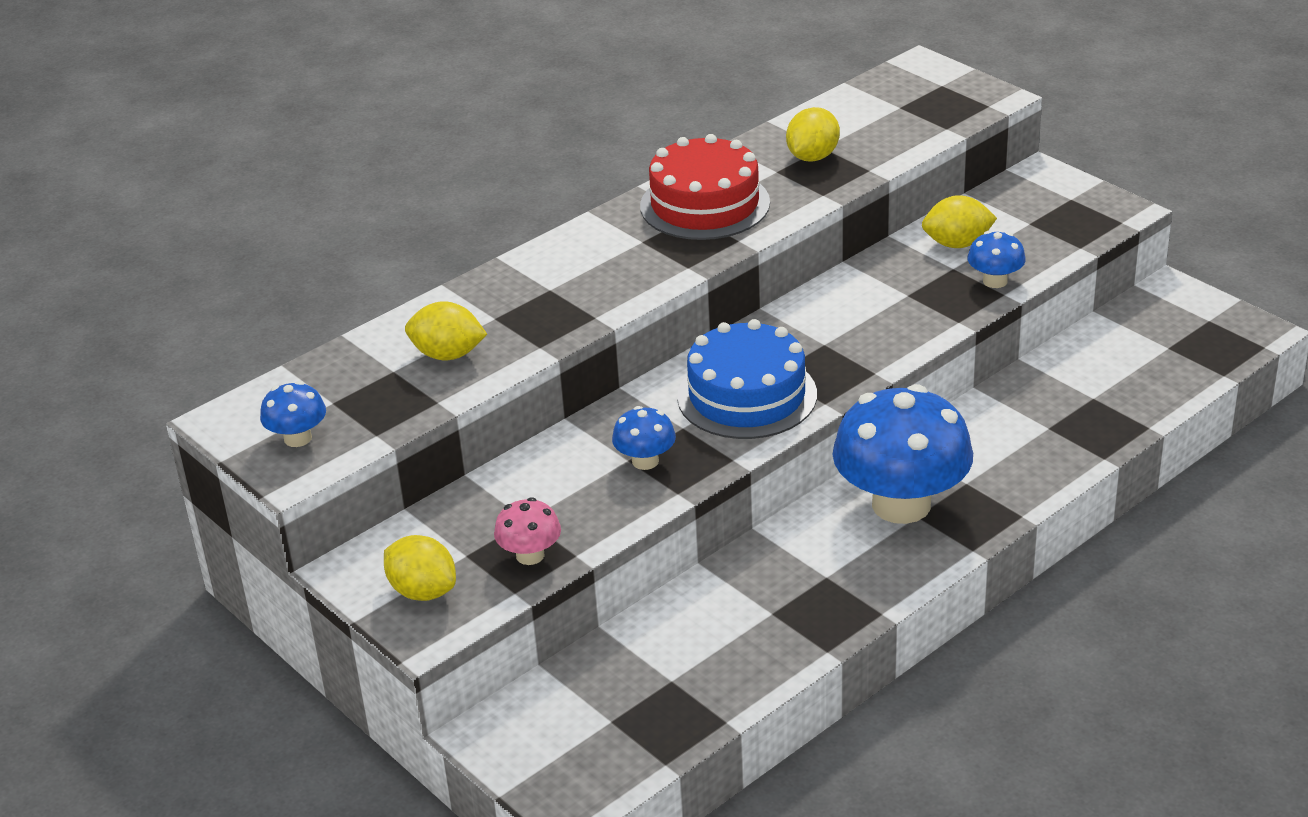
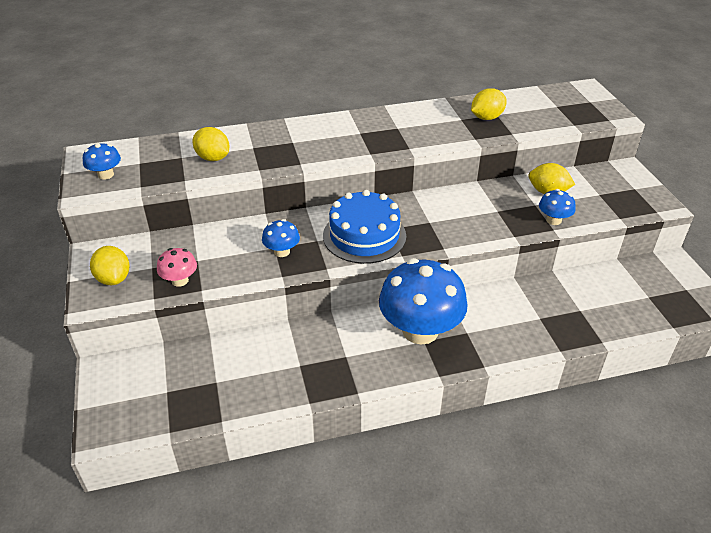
camera: 25 degrees right, 5 degrees up
red cake [640,134,770,240] -> none

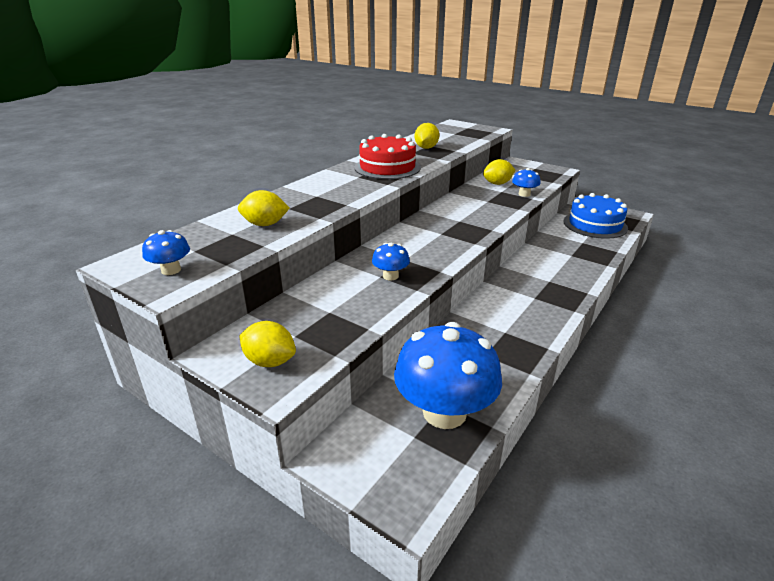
camera: 40 degrees left, 10 degrees down
pink mushroom [157,248,197,287] -> none
blue cake [323,190,406,264] -> blue cake moved to [564,193,628,239]
blue mushroom [379,258,468,345] -> blue mushroom moved to [394,322,502,429]
none -> red cake [354,134,421,179]

